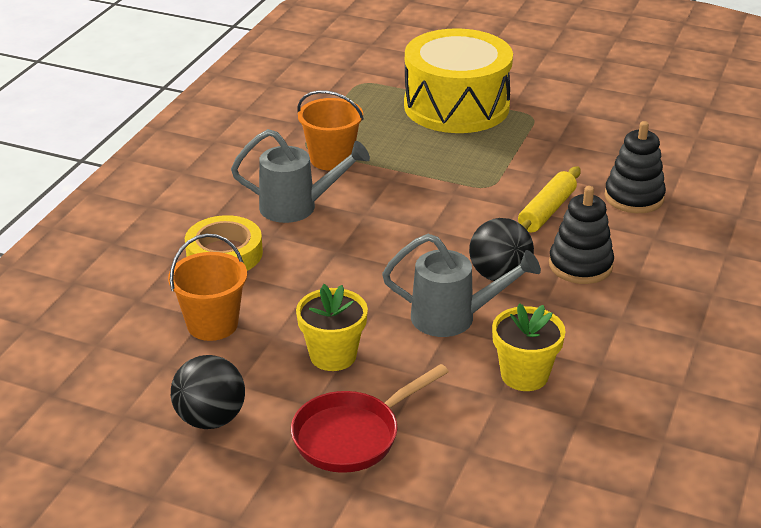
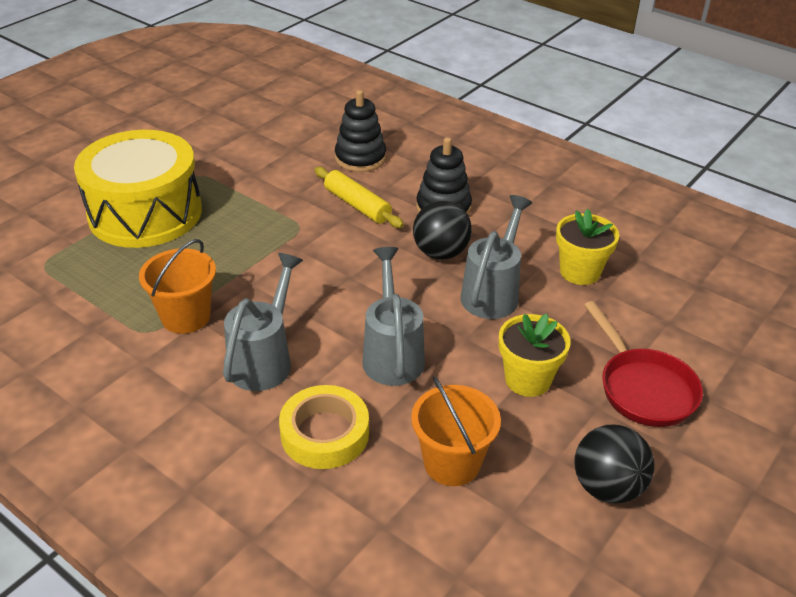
camera: 75 degrees left, 5 degrees up
none -> grey watering can [362,247,425,386]

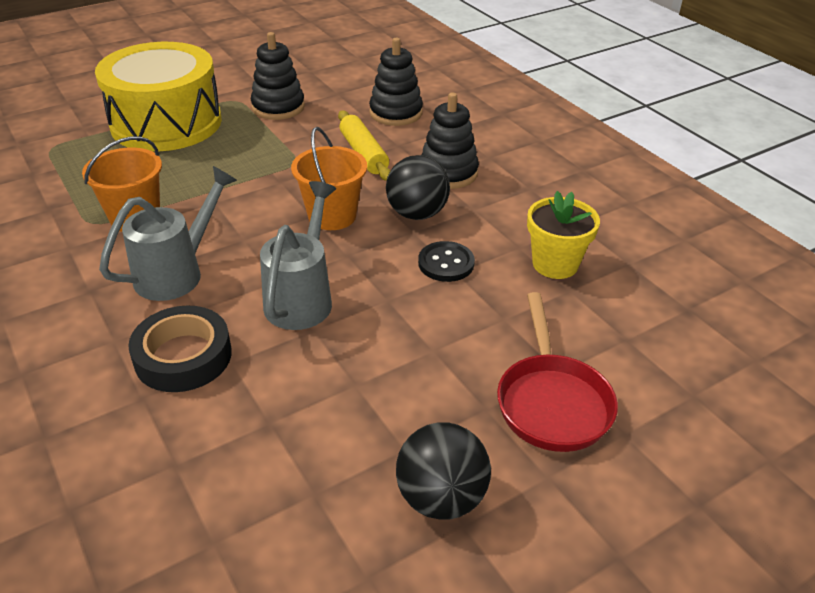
camera: 20 degrees right, 0 degrees up
yellow tape [279,385,369,469] -> black tape [128,306,232,392]
orange bucket [411,376,501,486] -> orange bucket moved to [291,127,367,230]
grey watering can [461,195,533,319] -> black button [418,241,475,282]
yellow flower pot [499,314,570,397] -> none
none -> black stacking toy [251,32,305,120]

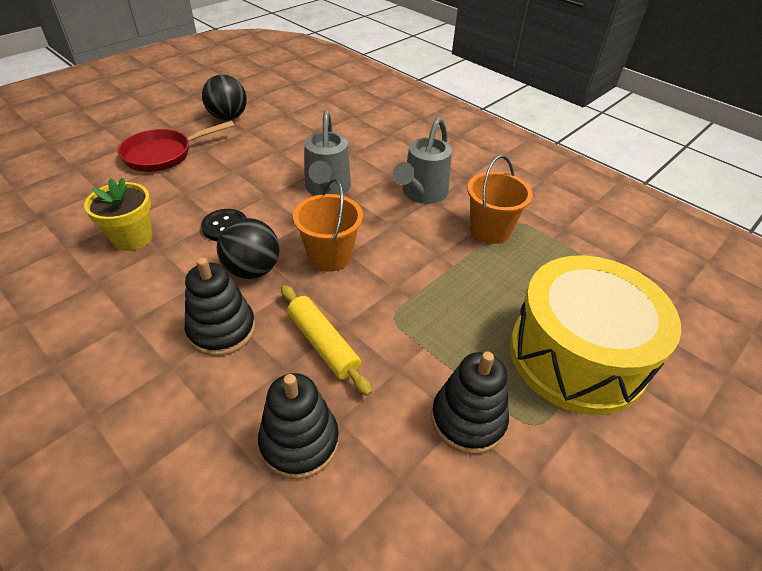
camera: 165 degrees right, 5 degrees up
black tape [128,306,232,392] -> none
red pan [497,292,618,452] -> red pan turned 105 degrees counterclockwise [118,120,235,172]

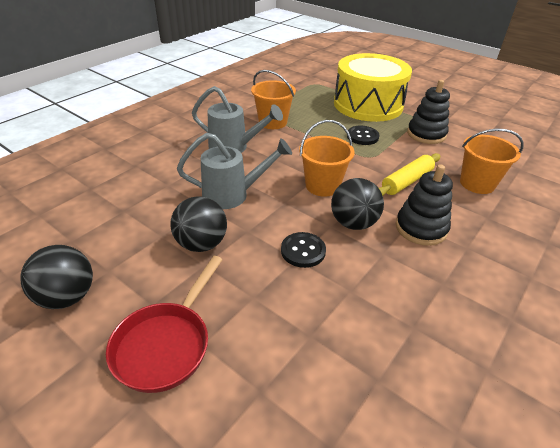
camera: 95 degrees left, 5 degrees down
yellow flower pot [84,177,152,251] -> none
red pan [118,120,235,172] -> red pan turned 60 degrees clockwise [106,256,222,393]
black stacking toy [258,373,339,479] -> orange bucket [460,129,524,194]
none -> black ball [170,196,227,252]
none -> black button [347,126,380,145]

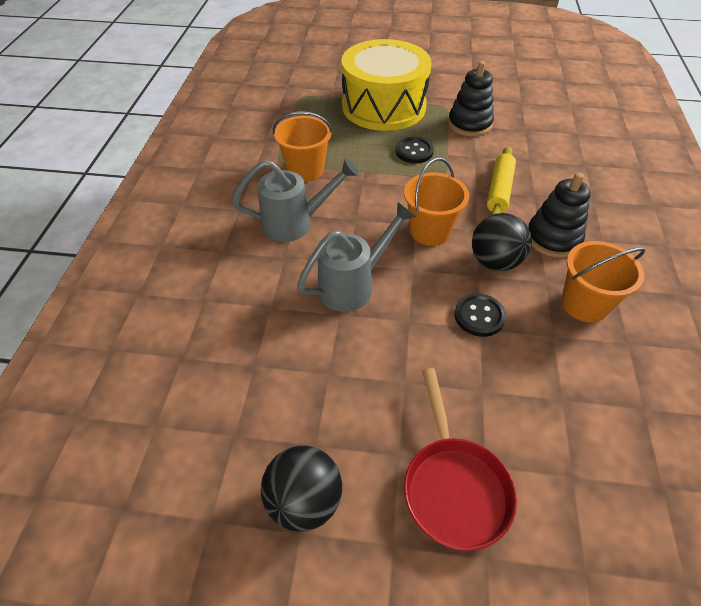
camera: 30 degrees left, 10 degrees up
black ball [170,196,227,252] -> none
orange bucket [460,129,524,194] -> orange bucket moved to [562,241,645,322]

